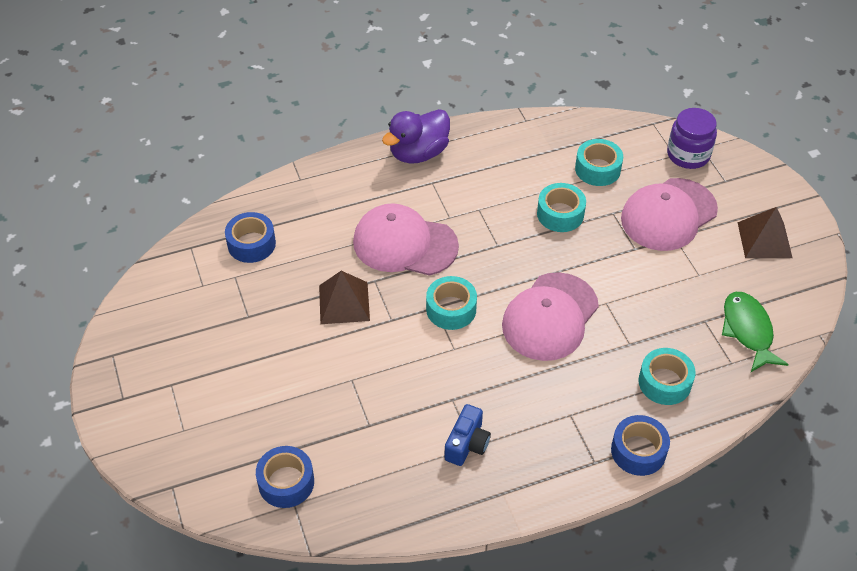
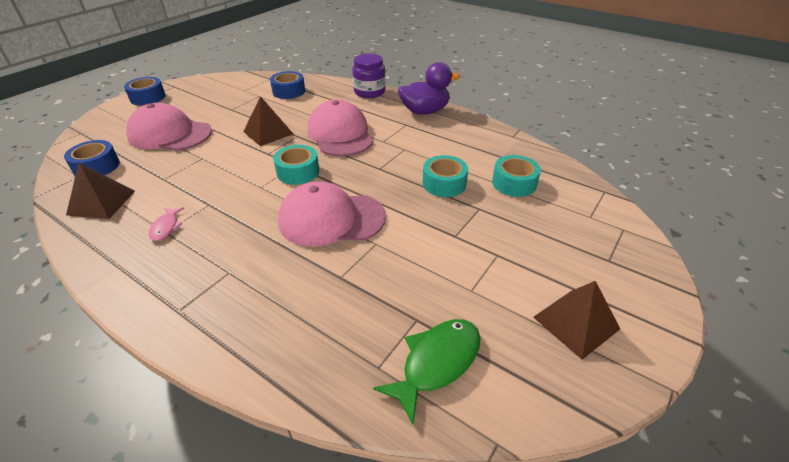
camera: 55 degrees right, 10 degrees down
purple duck [382,109,450,164] -> purple duck turned 150 degrees clockwise [398,62,460,115]
blue camera [444,404,491,466] -> pink fish [149,207,184,241]
blue tape [611,415,670,476] -> blue tape moved to [124,77,166,105]
pink cap [621,178,718,251] -> pink cap moved to [126,103,212,151]
turquoise tape [638,348,696,405] -> none
purple jar [667,108,717,169] -> purple jar moved to [352,53,385,98]
none -> brown pyramid [66,163,135,219]

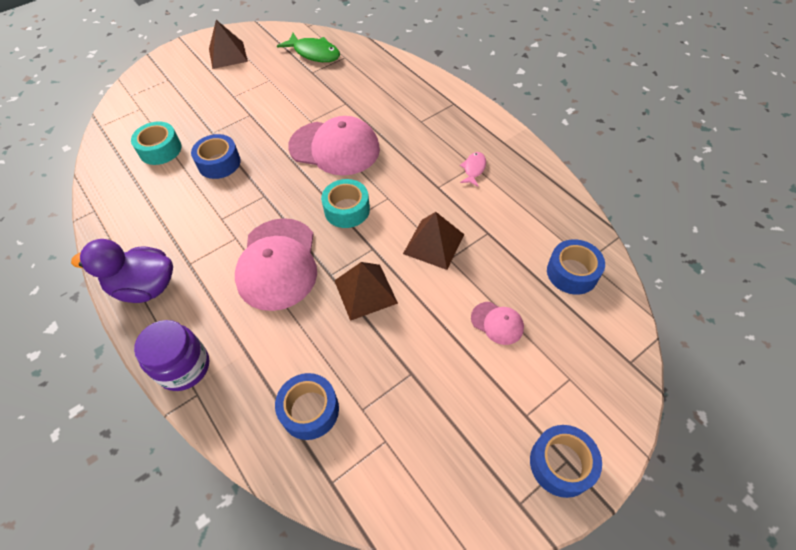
camera: 160 degrees left, 15 degrees up
brown pyramid [66,163,135,219] -> brown pyramid moved to [403,212,464,270]
pink cap [126,103,212,151] -> pink cap [471,302,524,345], size x0.46
green fish [373,319,480,425] -> green fish turned 120 degrees counterclockwise [277,33,340,62]
turquoise tape [422,155,468,197] -> blue tape [191,134,241,179]

